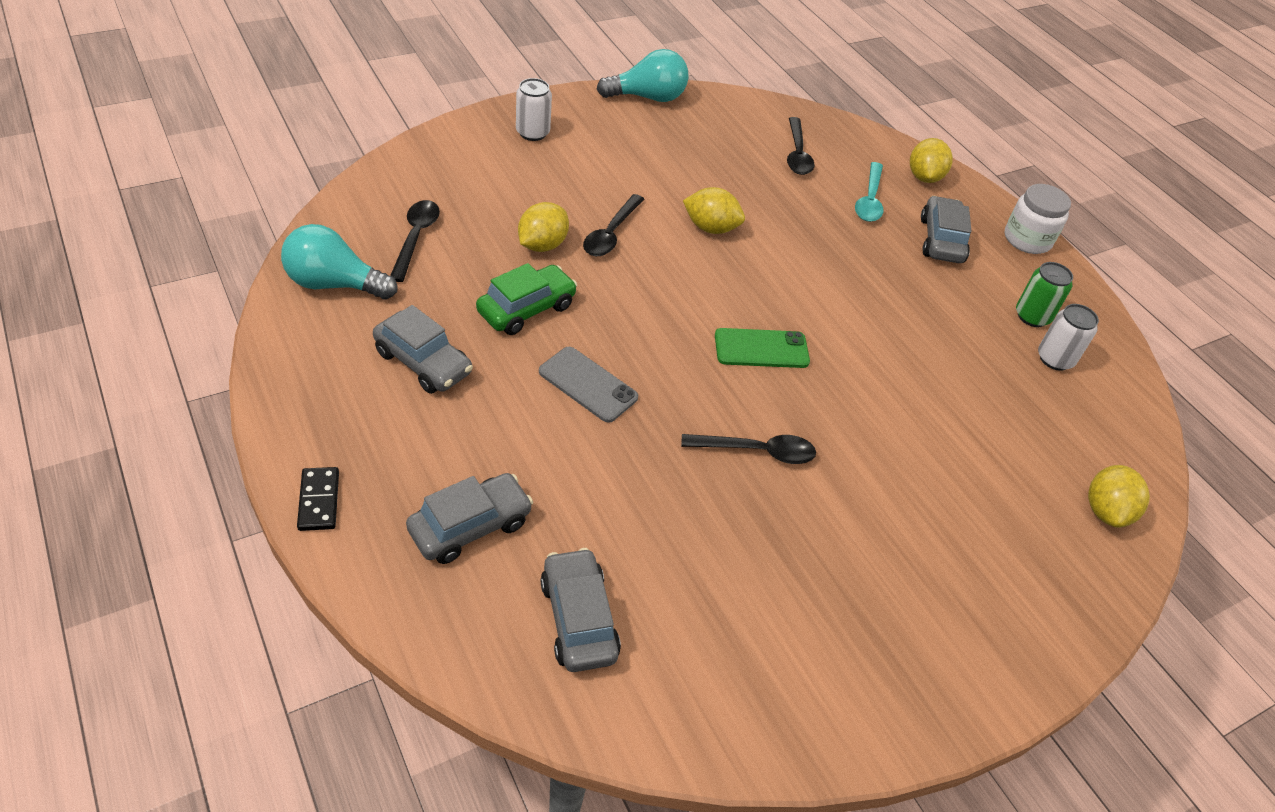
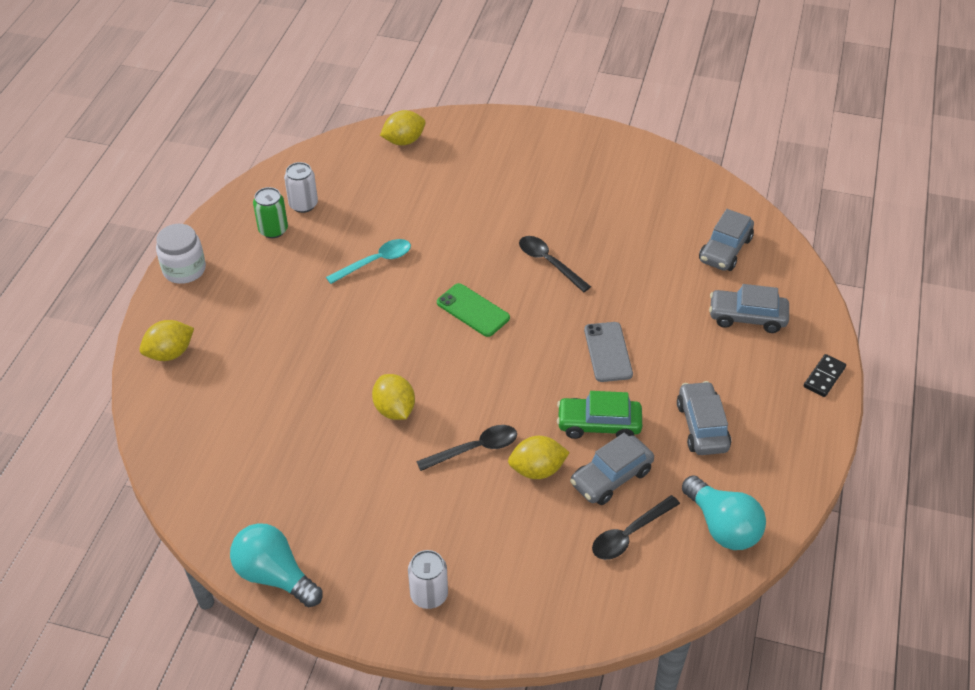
camera: 130 degrees left, 0 degrees up
black spoon [787,117,814,175] -> none
turquoise spoon [855,162,883,222] -> turquoise spoon moved to [326,239,411,284]
grey car [921,196,972,263] -> grey car moved to [570,433,654,505]

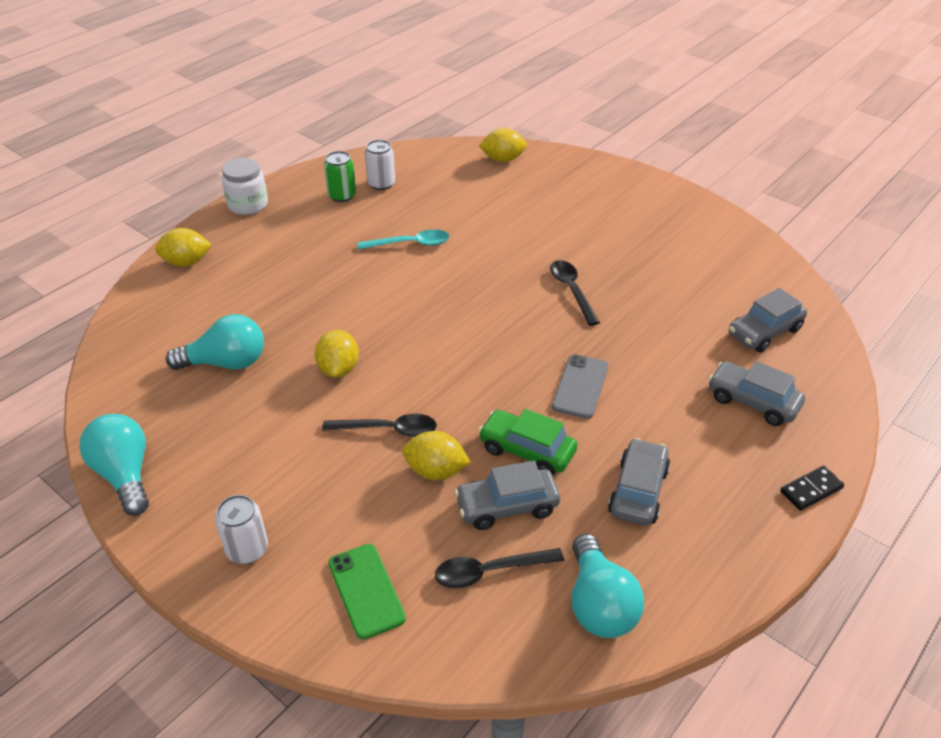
camera: 25 degrees right, 5 degrees down
green phone [437,283,510,337] -> green phone moved to [328,544,406,640]
none -> turquoise light bulb [166,314,264,370]

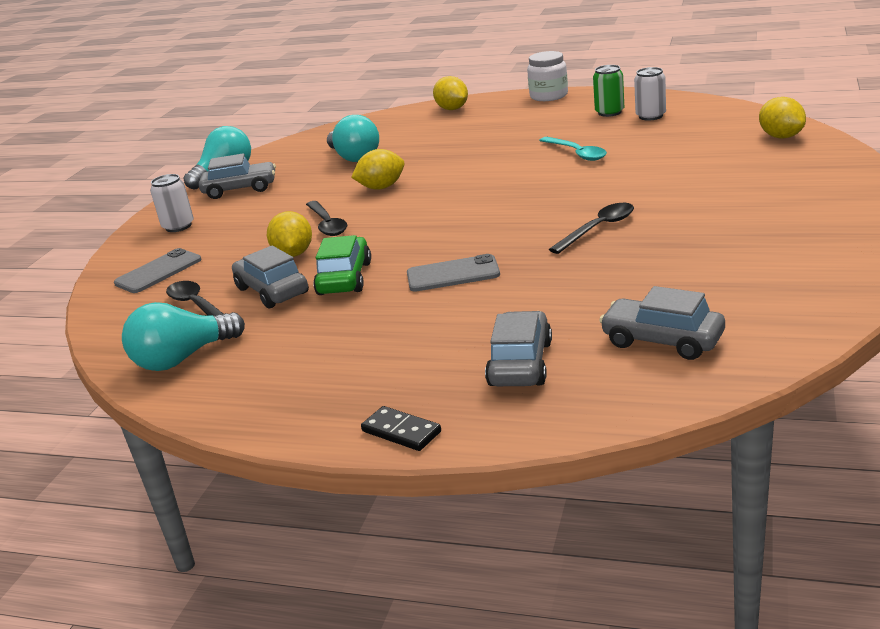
camera: 70 degrees right, 15 degrees down
green phone [328,544,406,640] -> grey phone [114,248,201,293]
grey car [608,438,670,526] -> grey car moved to [199,153,276,199]

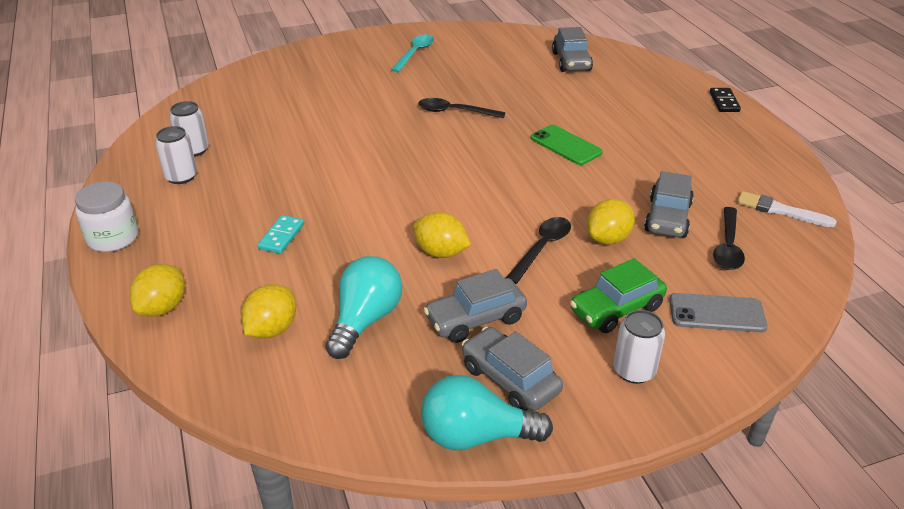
camera: 130 degrees left, 10 degrees up
turquoise light bulb [122,302,245,371] -> white brush [737,191,837,228]
green car [313,235,371,295] -> green car moved to [570,258,667,333]
grey phone [407,254,500,292] -> green phone [531,125,602,165]
grey car [485,311,552,386] -> grey car moved to [424,269,527,343]
turquoise spoon [539,137,607,161] -> turquoise spoon moved to [391,34,434,72]
green can [593,65,624,117] -> white can [155,126,197,184]
yellow lemon [759,97,806,139] -> yellow lemon moved to [241,284,296,338]
none -> turquoise domino [257,215,304,254]

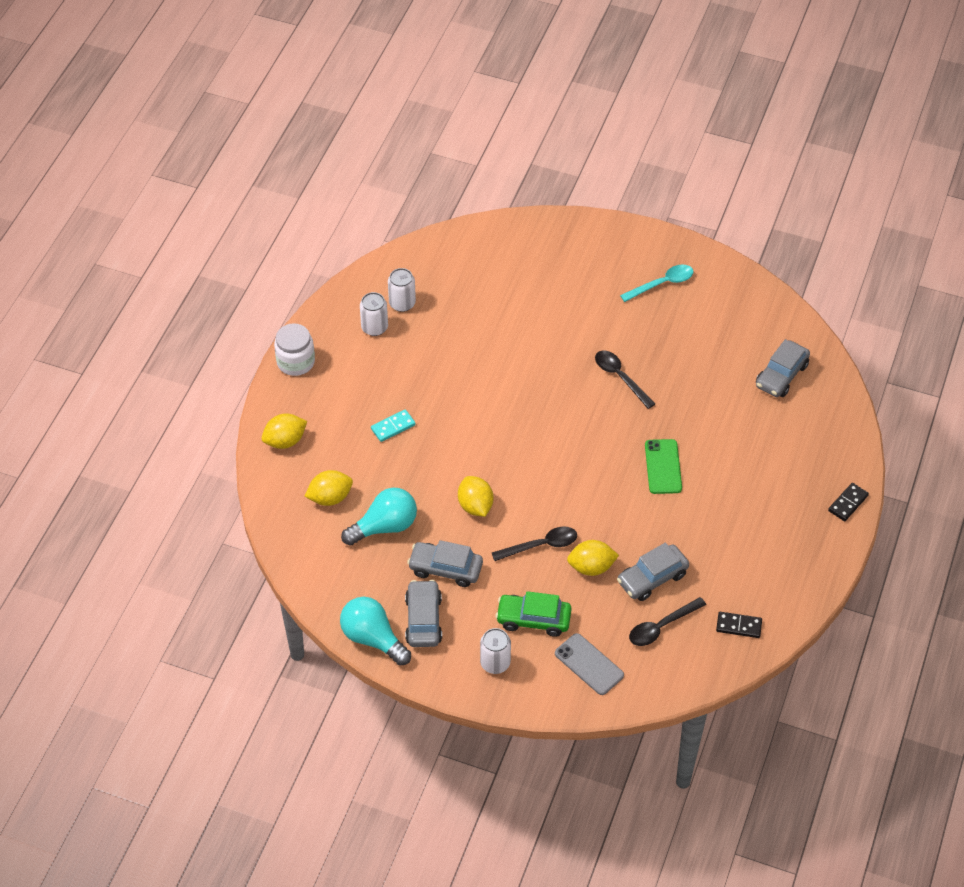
camera: 40 degrees right, 15 degrees up
white brush [737,191,837,228] -> black domino [716,612,762,638]

